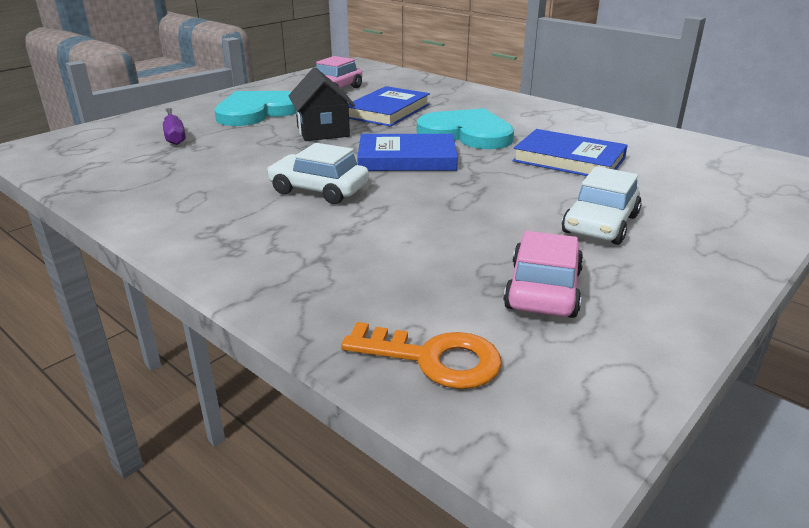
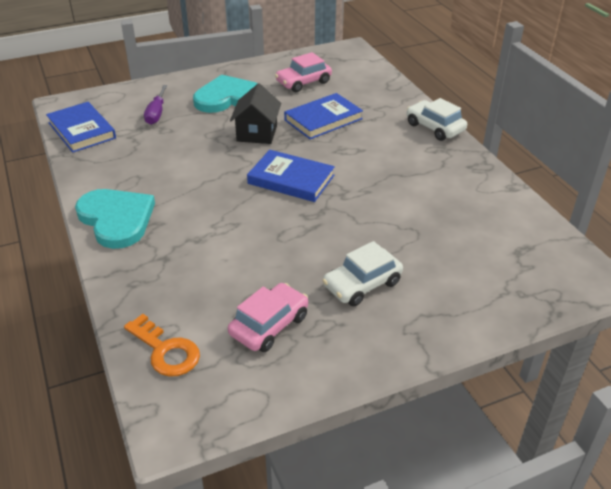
camera: 25 degrees right, 10 degrees up
white car [267,143,369,204] -> white car moved to [407,98,467,141]
turquoise heart [417,108,514,149] -> turquoise heart moved to [75,189,155,249]
blue book [513,129,628,176] -> blue book moved to [46,102,116,153]

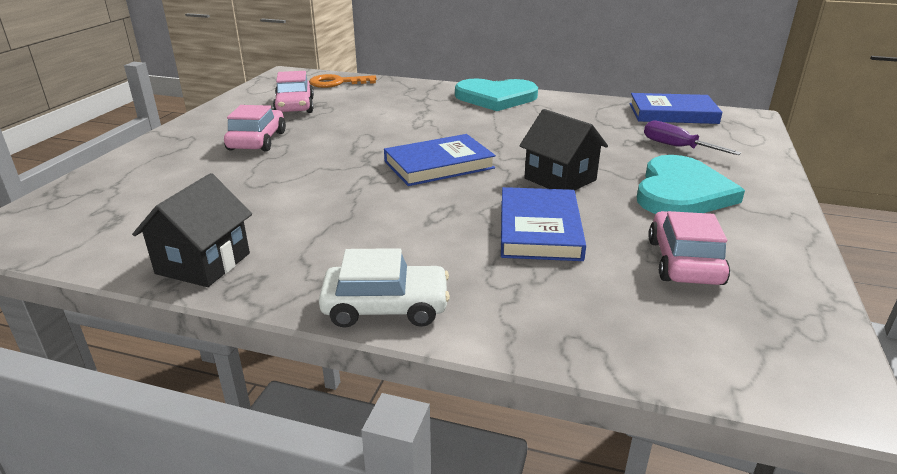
camera: 130 degrees right, 10 degrees down
white car [322,241,403,306] -> pink car [224,105,286,152]
none -> black house [132,173,252,287]

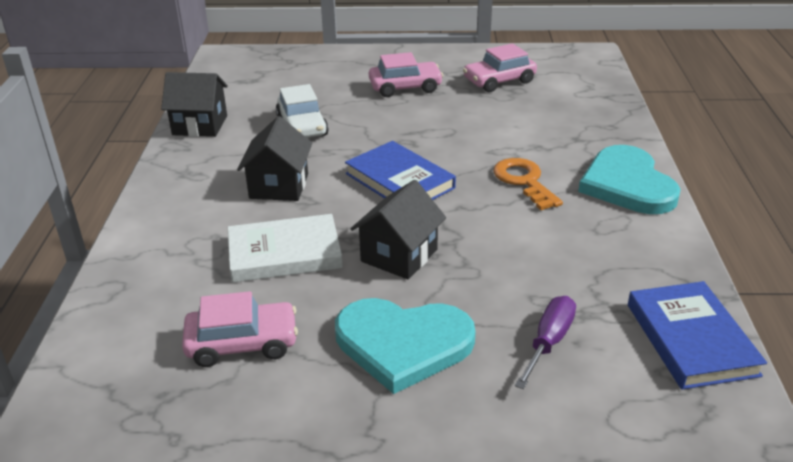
camera: 75 degrees right, 5 degrees up
orange key [309,74,377,88] -> orange key moved to [493,158,563,210]
white car [319,248,450,328] -> white car moved to [276,84,329,138]
blue book [501,187,586,261] -> white book [228,214,343,283]
none -> black house [237,116,312,201]

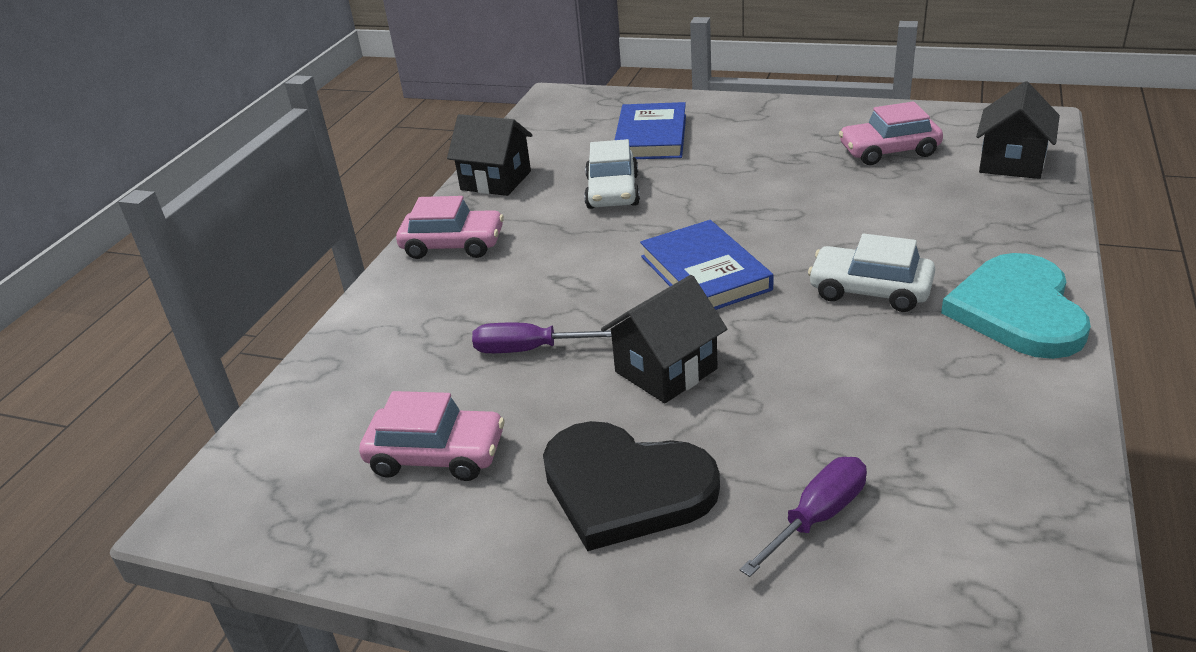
camera: 20 degrees right, 0 degrees up
white book [228,214,343,283] -> purple screwdriver [472,323,612,353]
black house [237,116,312,201] -> black house moved to [976,81,1060,179]
turquoise heart [335,298,476,394] -> black heart [543,421,720,551]
pink car [369,52,443,97] -> pink car moved to [396,196,504,259]
orange key [493,158,563,210] -> white car [808,234,935,312]
blue book [628,281,767,390] -> blue book moved to [615,102,686,159]

